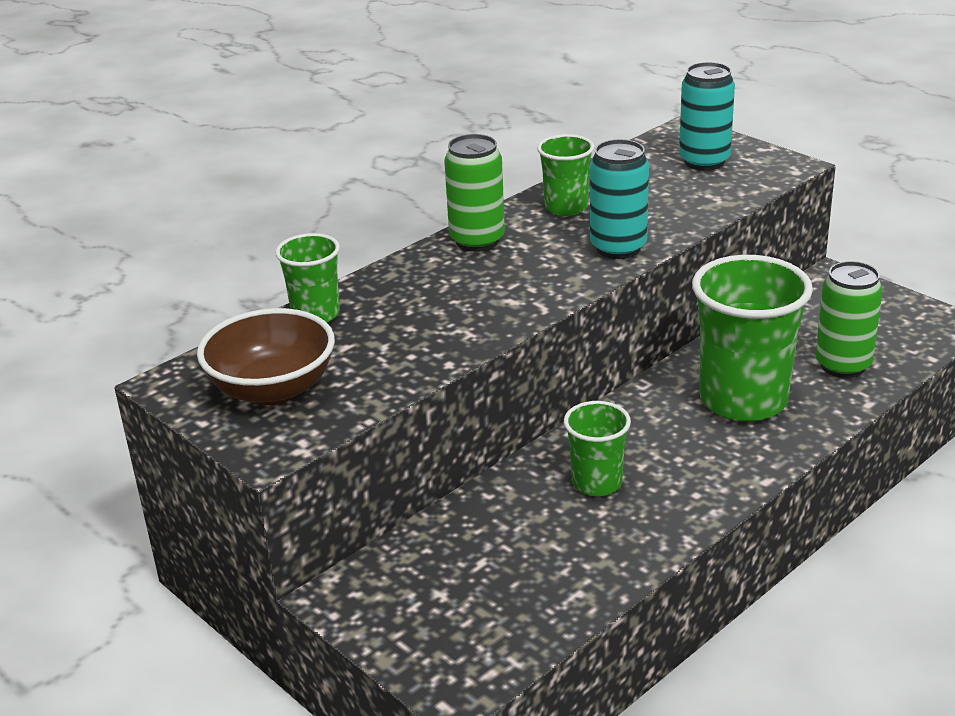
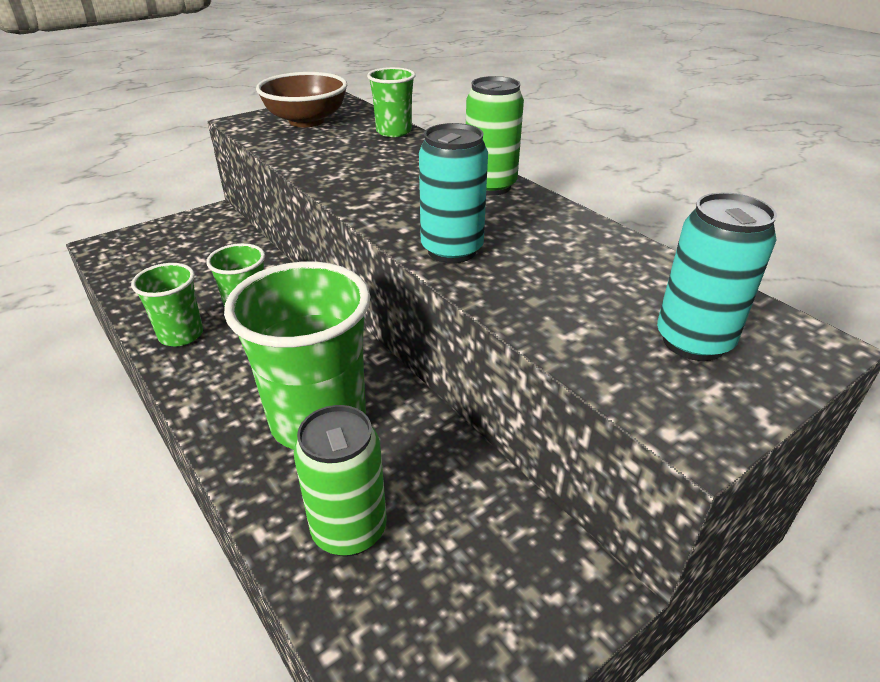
camera: 95 degrees right, 5 degrees up
green cup [537,134,594,216] -> green cup moved to [131,263,203,346]

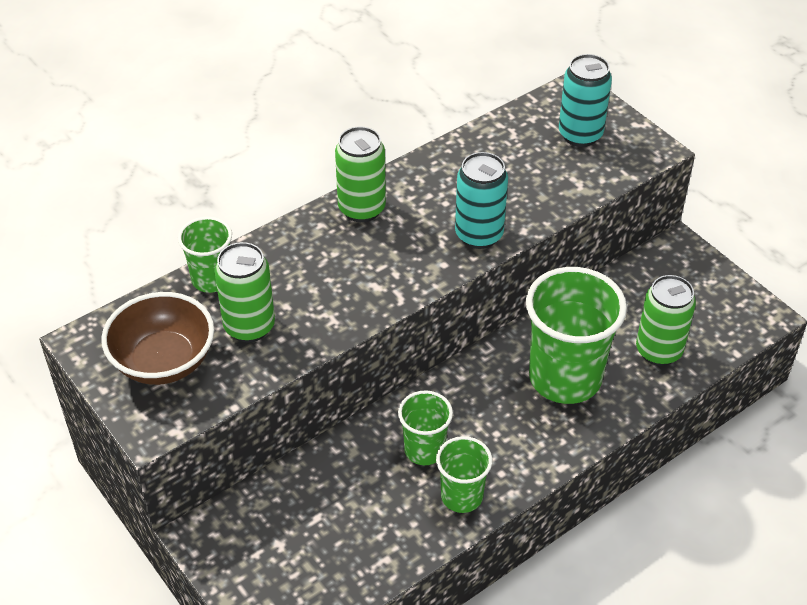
camera: 90 degrees left, 10 degrees up
none -> green can [214,242,275,342]

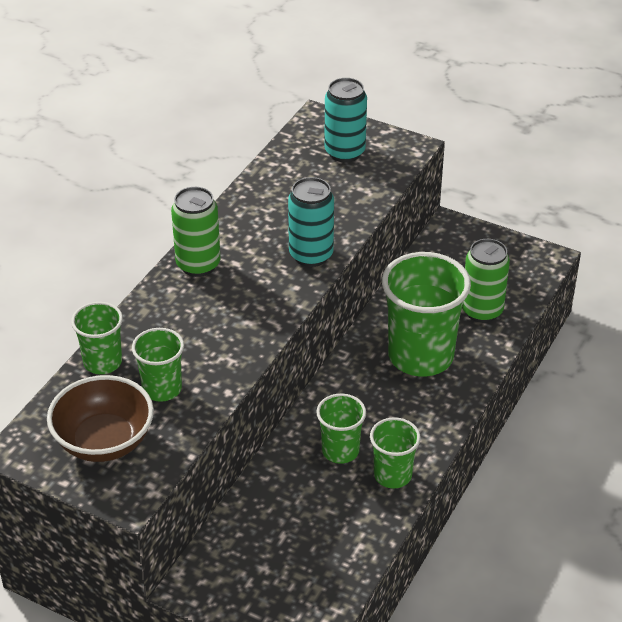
camera: 25 degrees left, 5 degrees down
green can [214,242,275,342] -> green cup [132,328,184,402]

